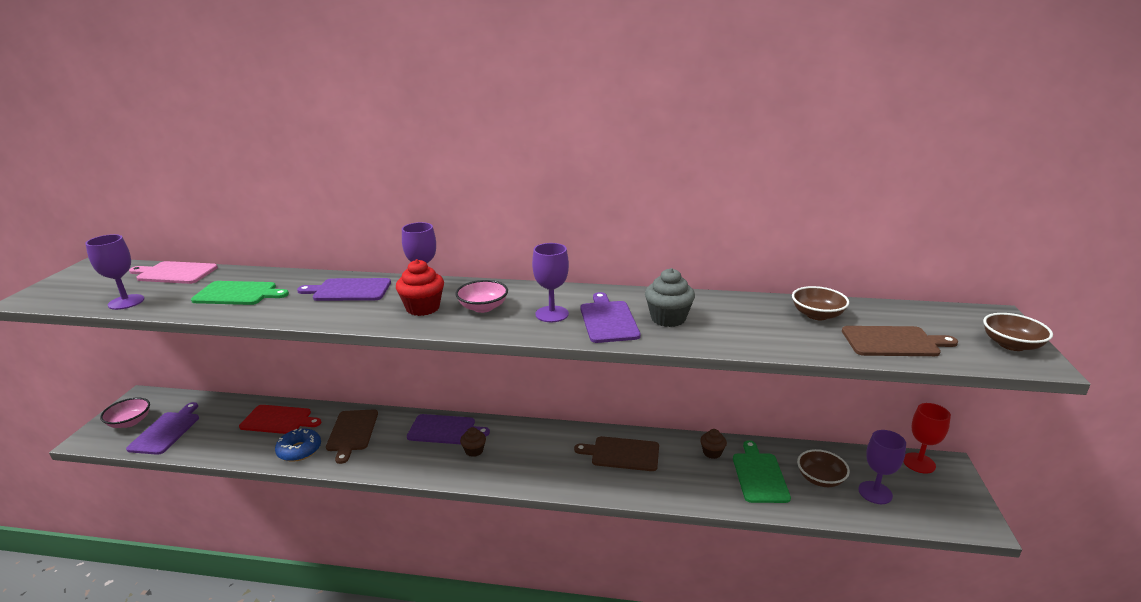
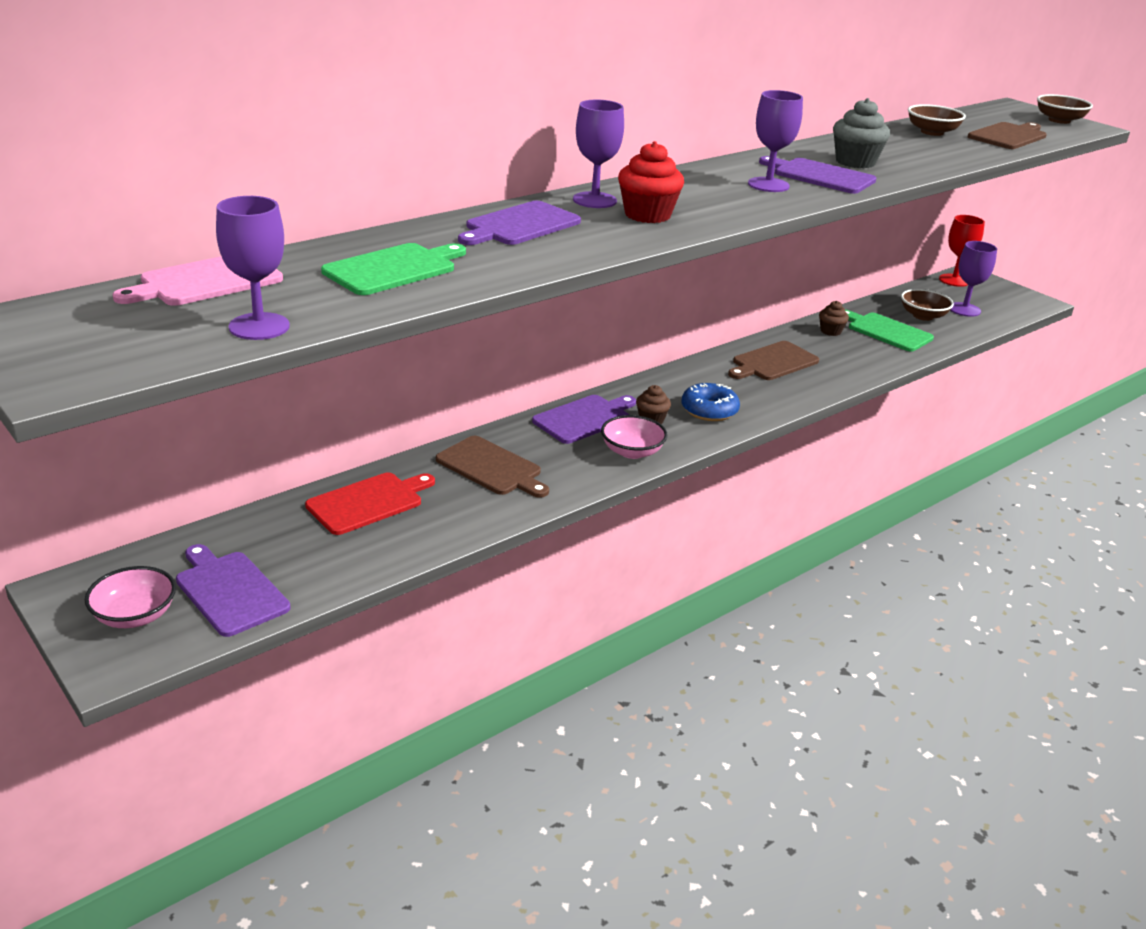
camera: 50 degrees left, 5 degrees up
blue donut [275,428,321,462] -> blue donut moved to [681,383,740,421]
pink bowl [455,280,508,313] -> pink bowl moved to [601,415,667,459]

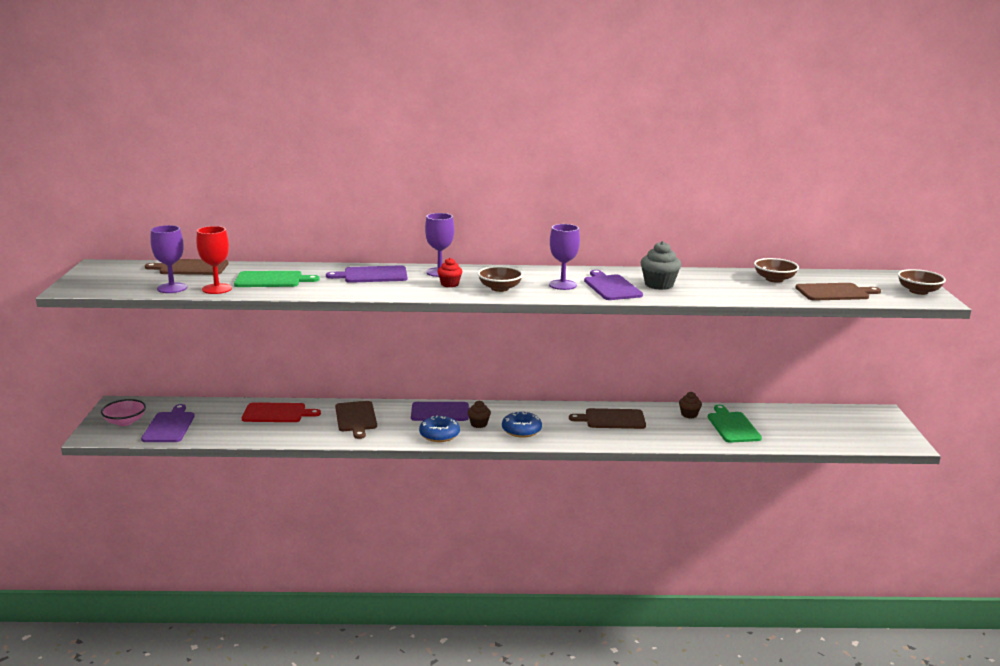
camera: 40 degrees right, 10 degrees down
pink cutting board [112,256,283,306] -> brown cutting board [145,259,229,275]
pink bowl [601,415,667,459] -> blue donut [419,416,460,442]
red cupcake [618,141,684,223] -> red cupcake [437,258,462,287], size x0.61
brown bowl [901,289,954,321] -> brown bowl moved to [478,266,523,292]
red goblet [939,215,985,287] -> red goblet moved to [196,226,232,294]
purple goblet [950,241,997,317] -> none

